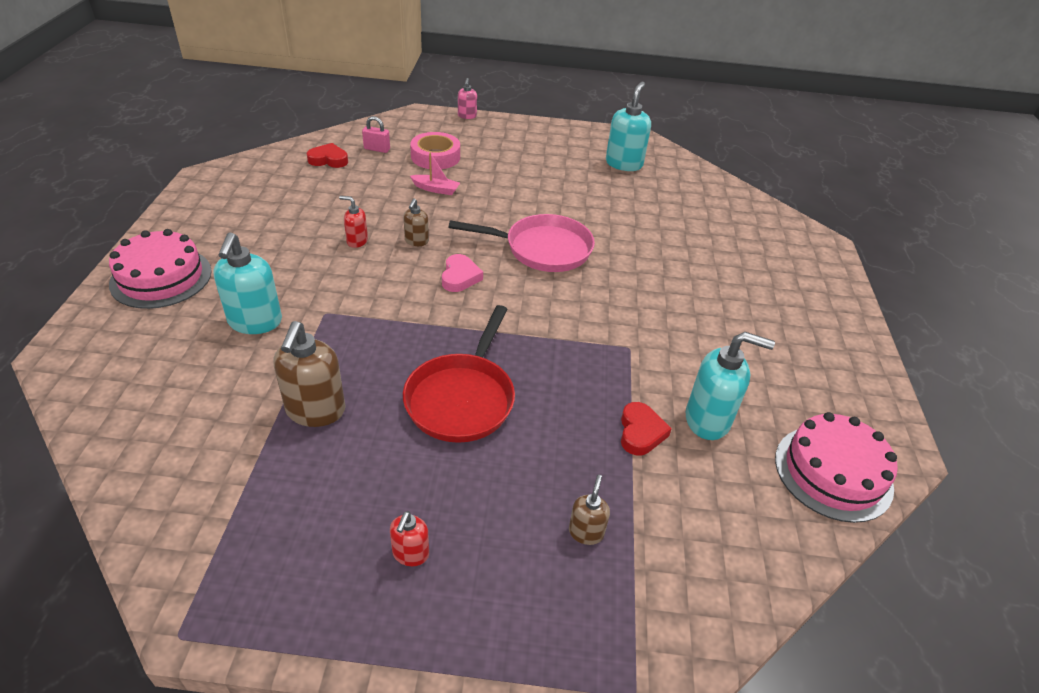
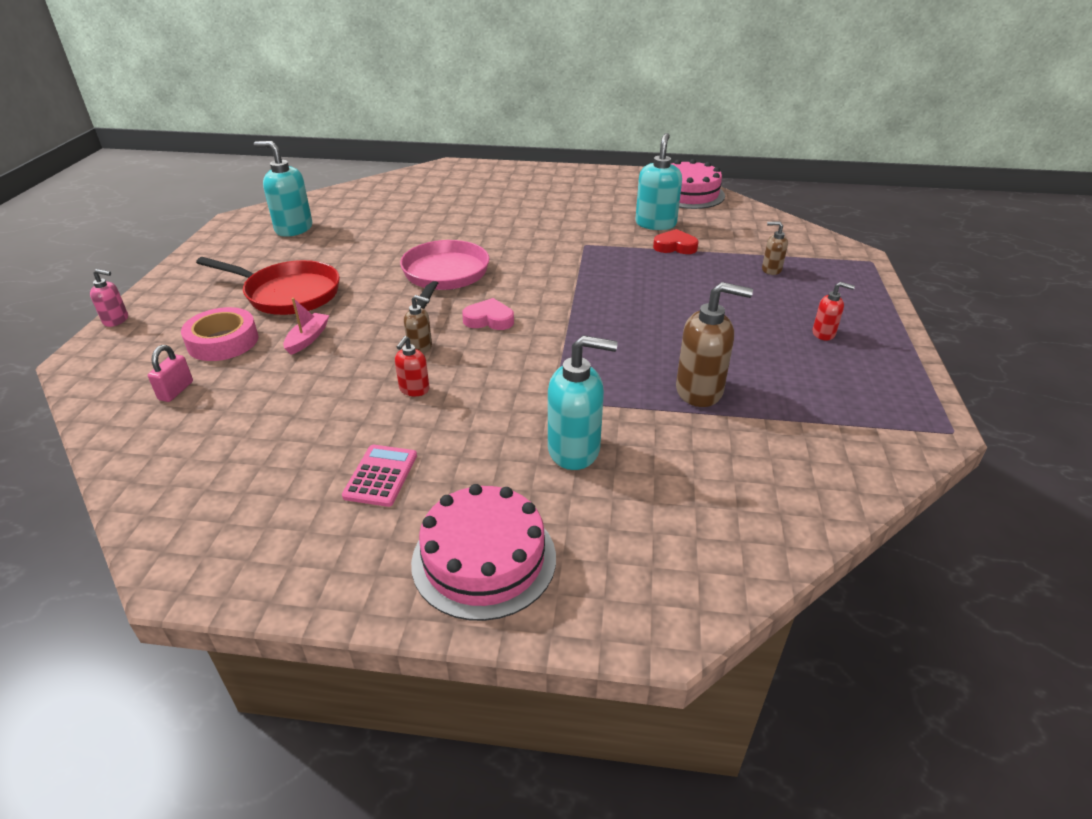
camera: 85 degrees left, 5 degrees down
red heart [307,143,348,168] -> none
red pan [403,305,515,443] -> red pan moved to [196,257,340,315]
none -> pink calculator [342,445,417,507]

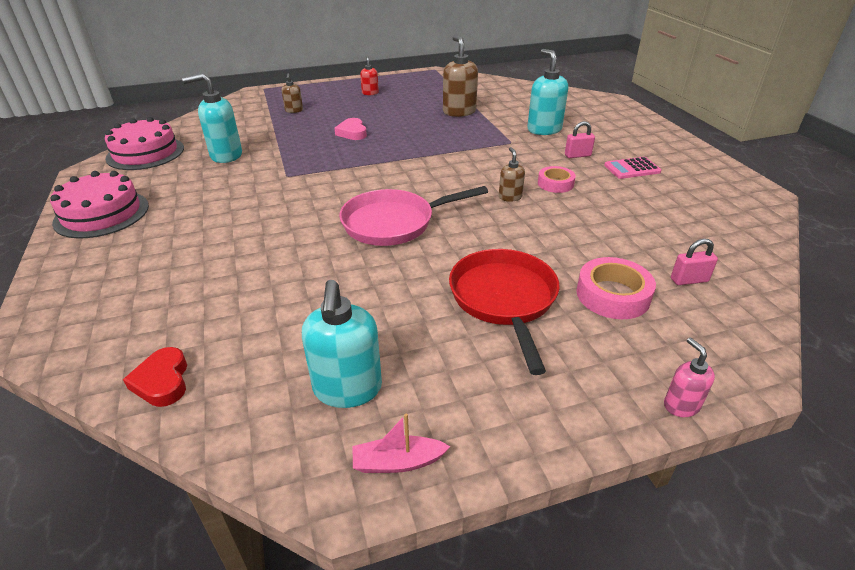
camera: 115 degrees left, 0 degrees up
pink boat [283,298,329,355] -> pink boat moved to [352,414,451,473]
red soap dispenser [395,336,429,396] -> pink tape [538,166,576,193]
pink cake [411,484,556,621] -> pink cake moved to [50,171,149,238]
pink heart [462,298,514,330] -> pink heart moved to [335,118,367,140]
red heart [653,229,699,254] -> red heart moved to [123,347,187,407]
none -> pink padlock [565,121,595,158]

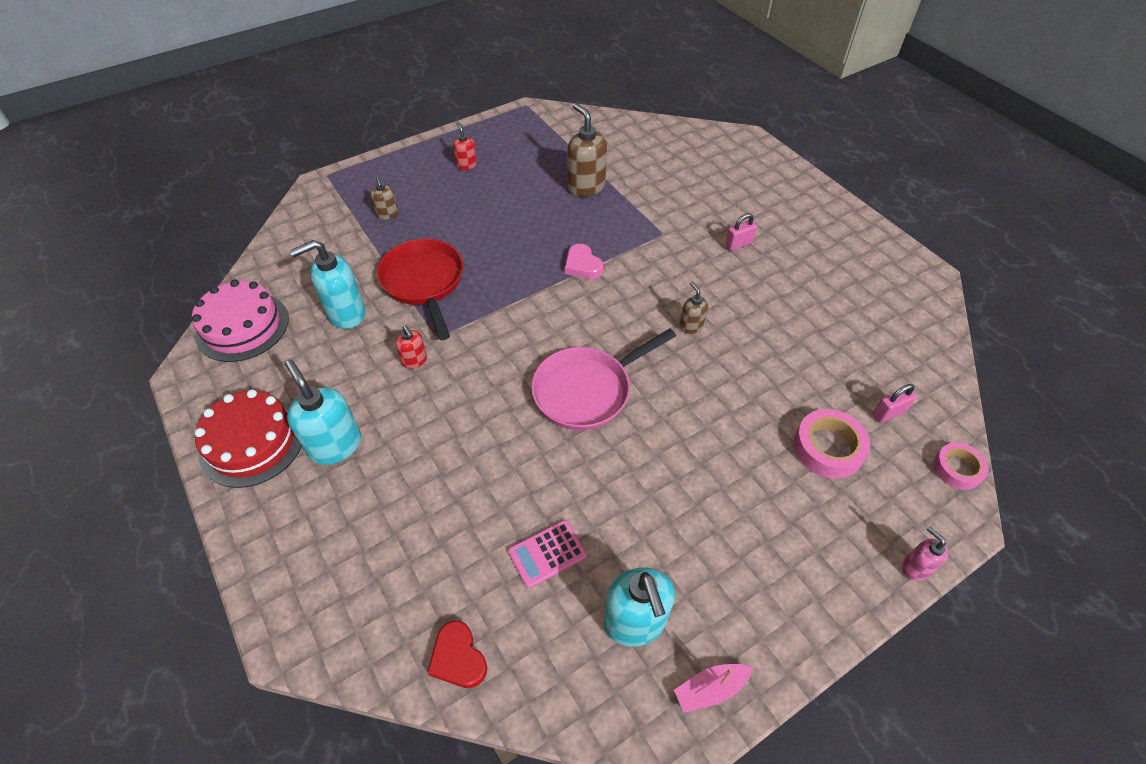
camera: 15 degrees left, 15 degrees up
pink cake [50,171,149,238] -> red cake [195,389,302,488]
pink heart [335,118,367,140] -> pink heart moved to [565,244,603,279]
red pan [449,249,560,375] -> red pan moved to [376,239,463,340]
turquoise soap dispenser [527,49,568,135] -> turquoise soap dispenser moved to [285,360,361,465]
pink tape [538,166,576,193] -> pink tape moved to [933,442,989,490]
pink calculator [604,157,661,179] -> pink calculator moved to [508,520,587,588]
none -> red soap dispenser [395,325,427,369]

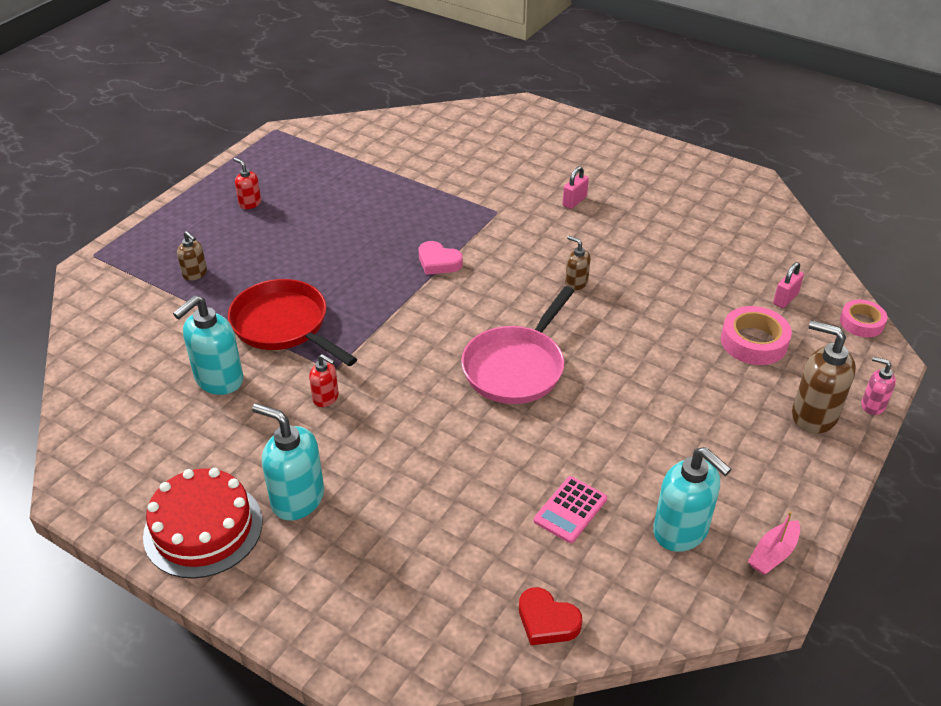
camera: 25 degrees left, 10 degrees down
pink cake [192,280,289,362] -> none
brown soap dispenser [567,103,607,197] -> brown soap dispenser moved to [792,320,856,434]

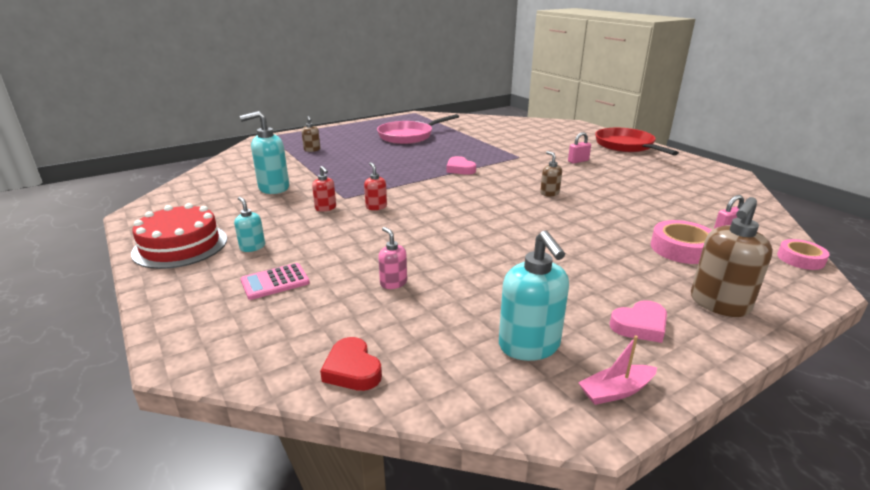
camera: 25 degrees right, 15 degrees down
red pan [228,279,357,366] -> red pan moved to [595,128,679,155]
red soap dispenser [234,158,261,209] -> red soap dispenser moved to [364,162,387,210]
turquoise soap dispenser [252,403,324,521] -> turquoise soap dispenser [234,197,265,252], size x0.53
pink pan [461,286,574,404] -> pink pan moved to [377,114,459,144]
pink calculator [534,476,607,543] -> pink calculator moved to [241,263,310,300]
brown soap dispenser [792,320,856,434] -> brown soap dispenser turned 105 degrees counterclockwise [691,197,773,317]
pink soap dispenser [861,356,896,415] -> pink soap dispenser moved to [378,227,407,289]
none -> pink heart [609,300,667,343]

